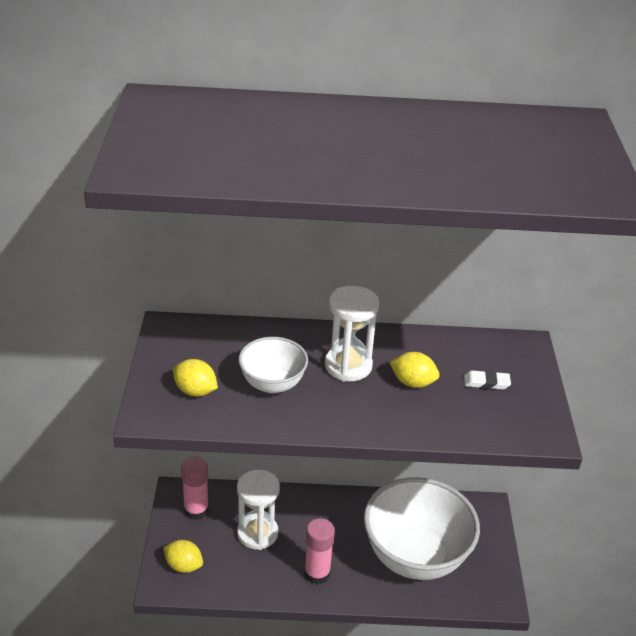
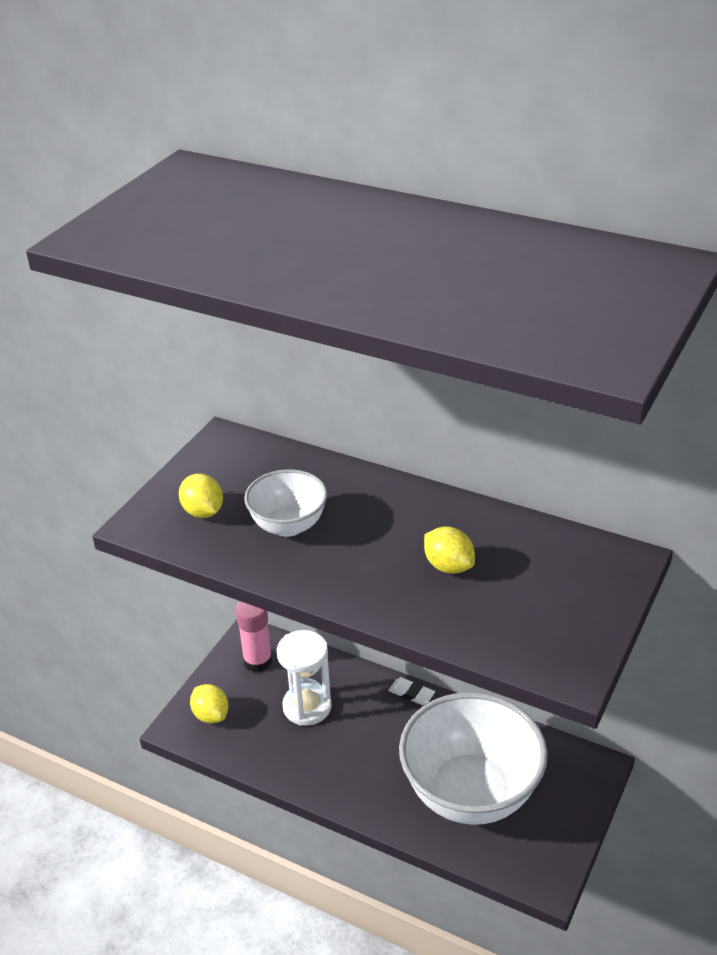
camera: 30 degrees right, 0 degrees up
pink glue stick [304,518,335,585] -> none
white hourglass [325,285,379,381] -> none
white eraser [464,371,511,389] -> white eraser moved to [388,677,435,705]

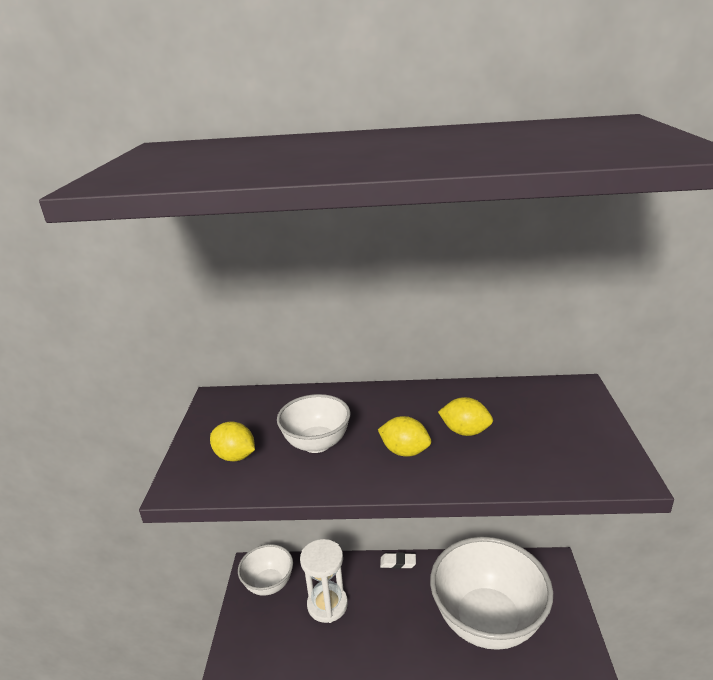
camera: 25 degrees left, 10 degrees down
yellow lemon [190,684,229,723] -> yellow lemon moved to [378,416,431,457]
pink glue stick [236,601,272,672] -> white bowl [238,544,293,595]

